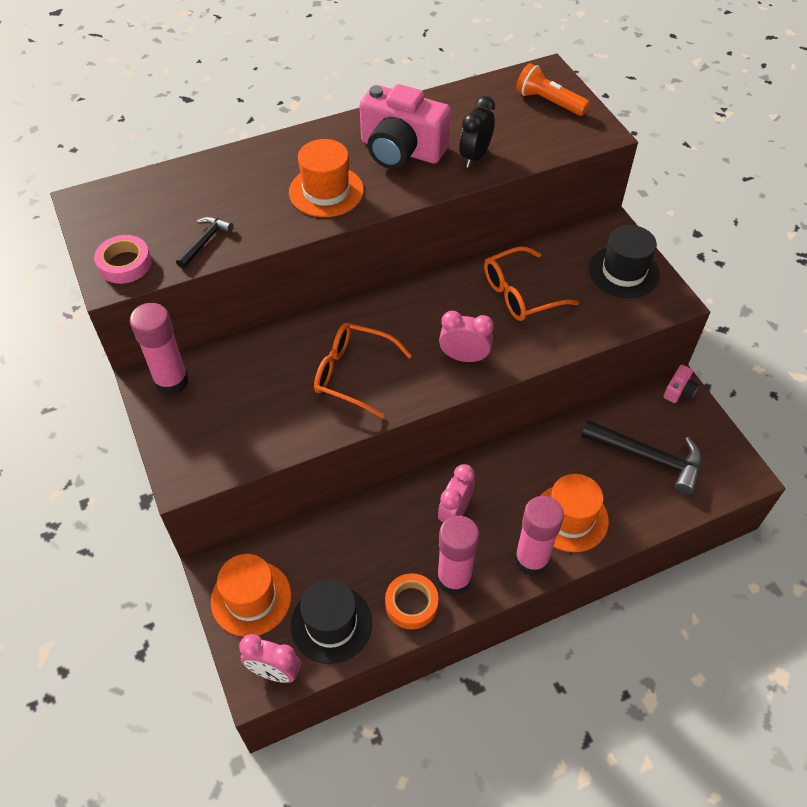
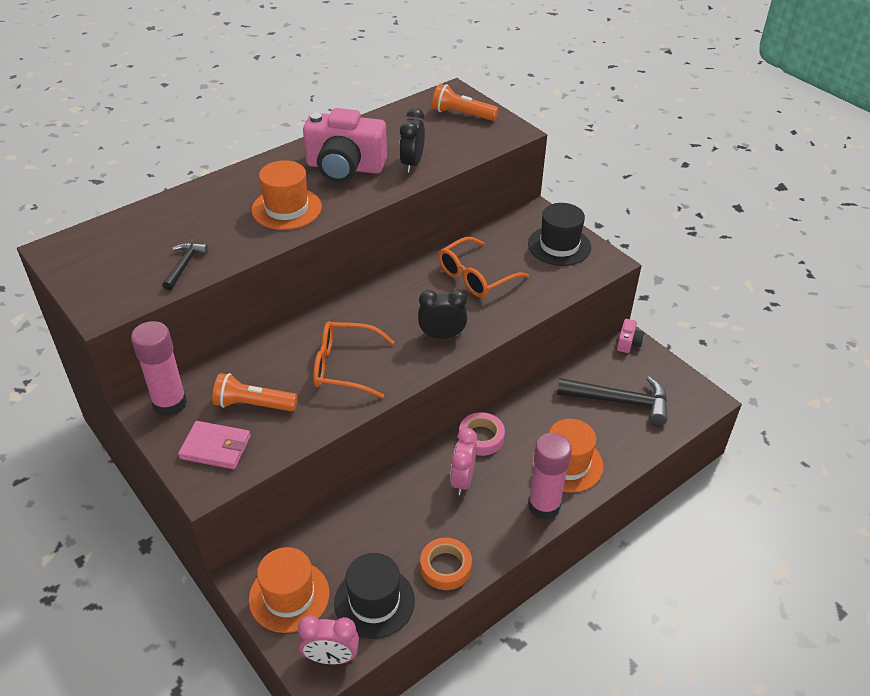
camera: 15 degrees left, 10 degrees down
pink tape [94,235,152,284] -> pink tape moved to [459,412,505,456]
pink glue stick [437,516,479,595] -> none
pink clock [439,311,494,362] -> black clock [418,289,467,339]
none -> pink wallet [178,421,251,469]
none -> orange flashlight [212,373,297,411]

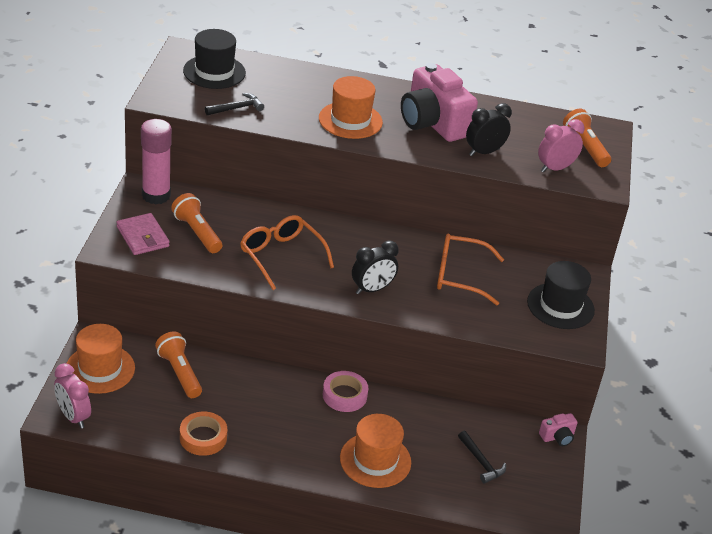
camera: 45 degrees right, 5 degrees down
black hat [334,553,415,639] -> black hat moved to [183,29,246,89]
black clock [418,289,467,339] -> black clock turned 105 degrees clockwise [352,240,399,294]
pink clock [450,428,477,495] -> pink clock moved to [538,119,584,173]
pink glue stick [528,433,572,519] -> none
black hammer [557,376,668,425] -> black hammer [458,431,506,484], size x0.54
none -> orange flashlight [155,331,202,398]

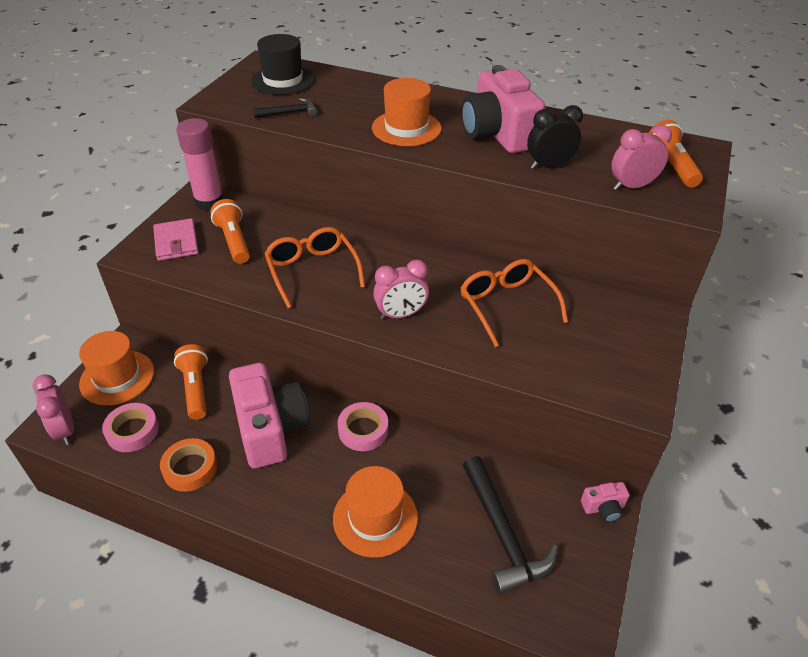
camera: 15 degrees right, 5 degrees up
black clock [352,240,399,294] -> pink clock [373,259,429,320]
orange glasses [437,233,504,305] -> orange glasses turned 45 degrees clockwise [460,259,568,347]
black hammer [458,431,506,484] -> black hammer [463,456,558,595], size x1.84
black hat [527,261,595,329] -> none
none -> pink tape [102,403,159,452]
none -> pink camera [229,363,309,468]

